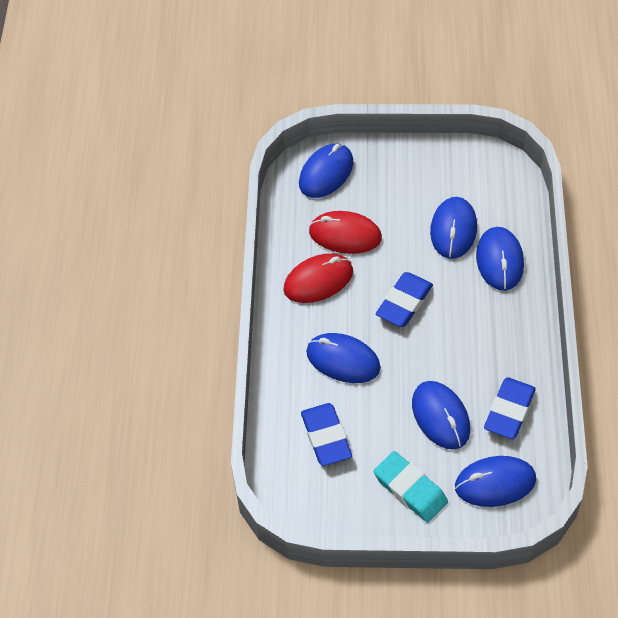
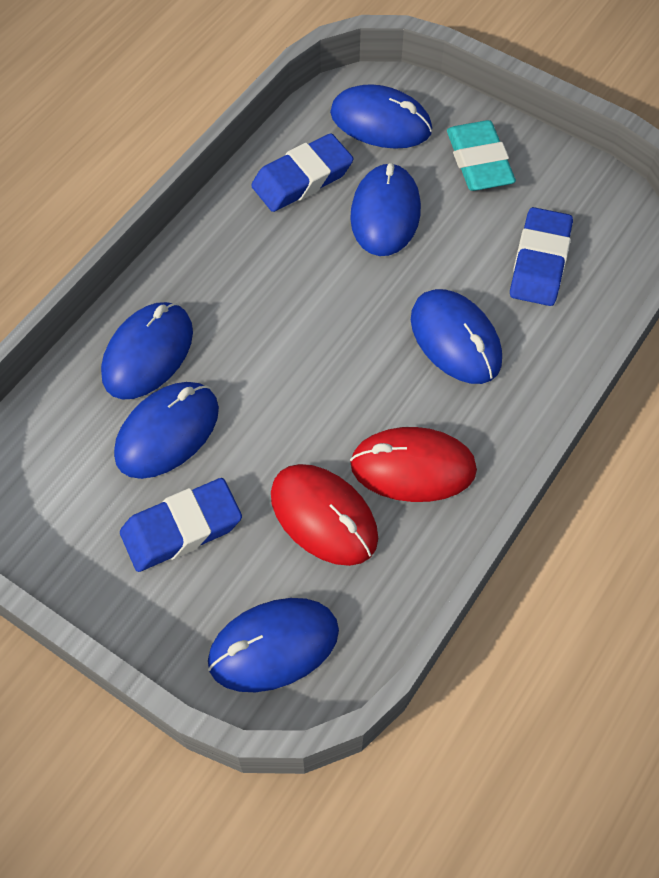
camera: 150 degrees left, 5 degrees up
blue eraser [376,272,433,327] -> blue eraser moved to [120,478,242,572]

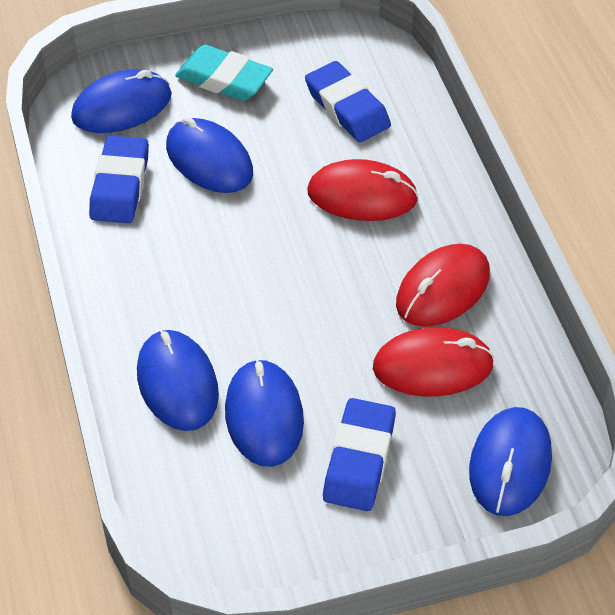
camera: 50 degrees left, 10 degrees down
blue mouse [411,289,502,384] -> red mouse [307,159,419,221]

